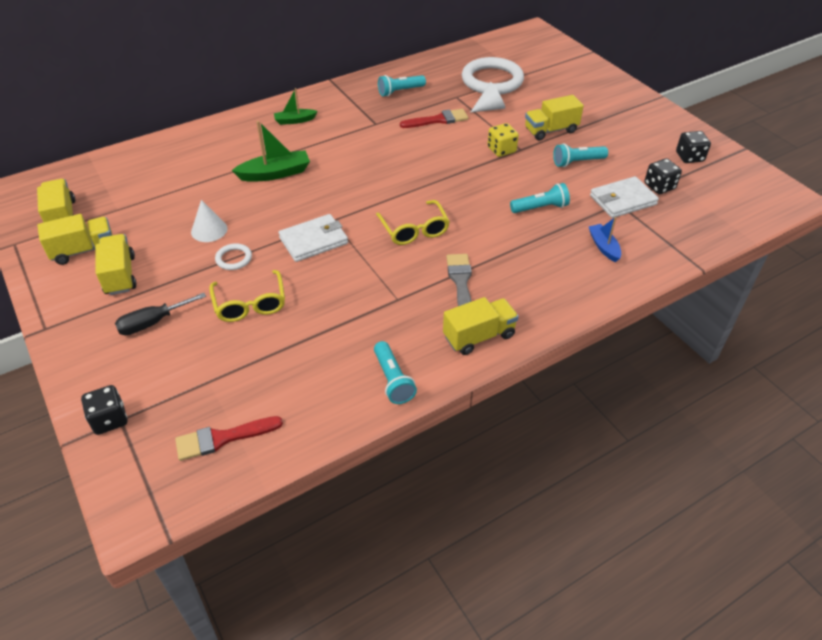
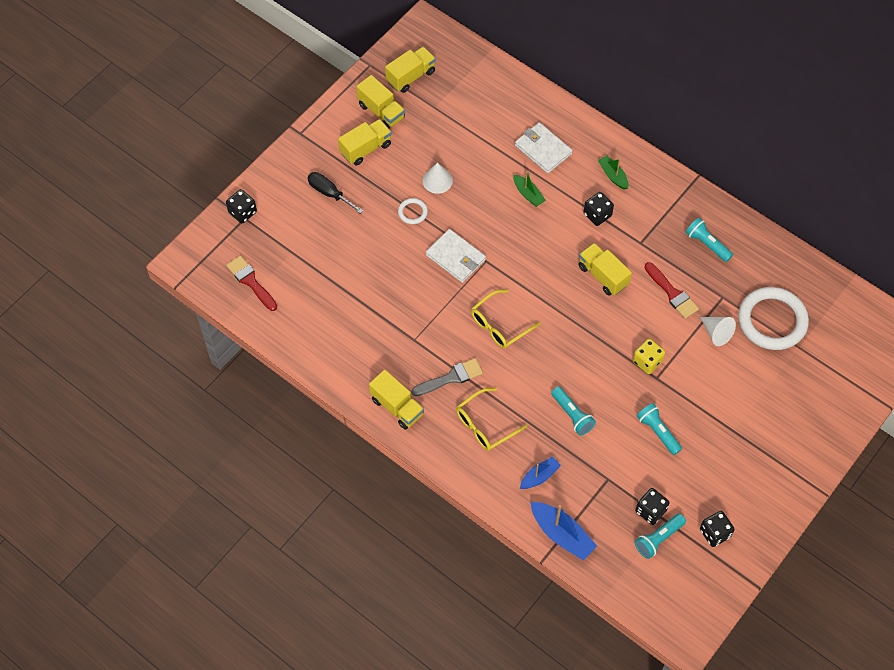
camera: 70 degrees right, 15 degrees up
yellow glasses [209,270,285,322] -> yellow glasses moved to [456,388,527,451]
green boat [232,121,310,182] -> green boat [513,171,546,207], size x0.62
turquoise flashlight [374,341,417,404] -> turquoise flashlight moved to [635,513,686,559]
yellow truck [525,95,584,141] -> yellow truck moved to [578,243,632,296]
white wallet [590,176,659,218] -> white wallet moved to [515,122,573,173]
none -> blue boat [531,502,597,561]
none -> black dice [583,192,614,226]

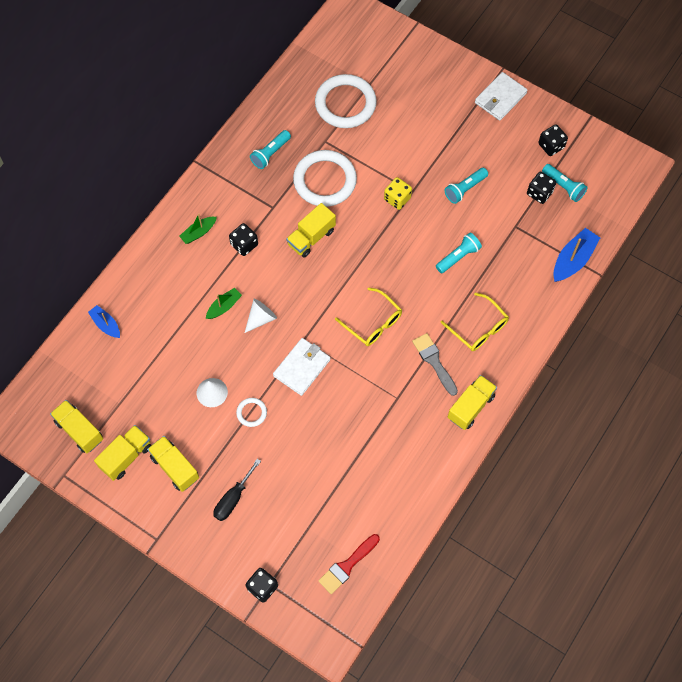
camera: 95 degrees left, 5 degrees up
white wallet [515,122,573,173] -> white wallet moved to [475,72,528,121]
blue boat [520,457,561,489] -> blue boat moved to [88,305,120,338]
red brush [644,262,699,319] -> white ring [293,150,357,207]
white cone [700,317,736,346] -> white cone moved to [245,299,277,333]

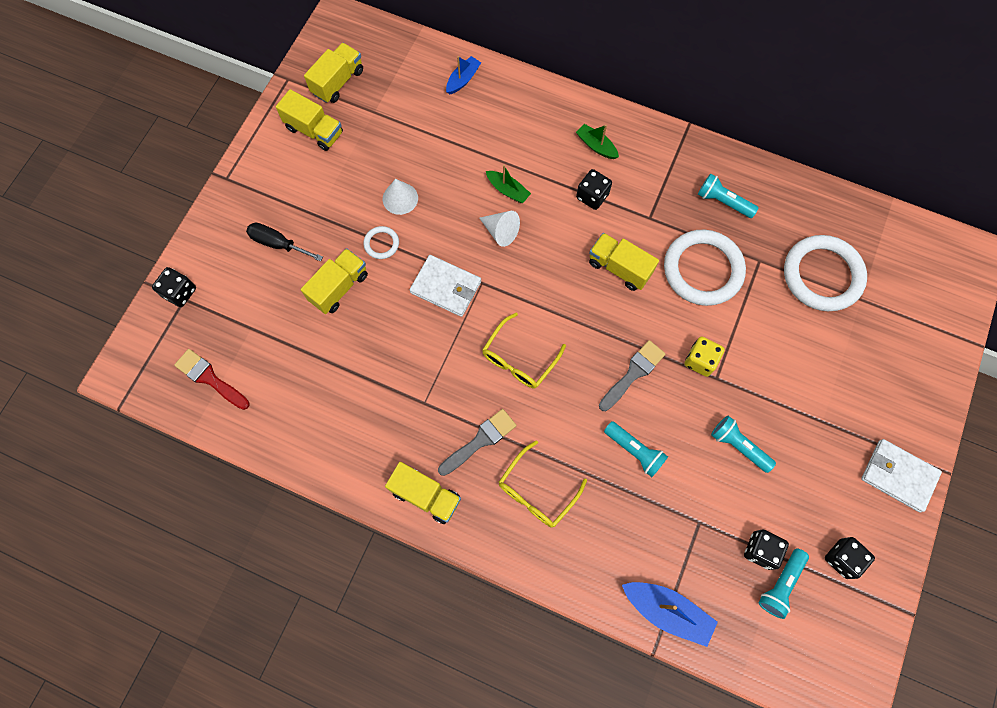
camera: 80 degrees right, 5 degrees up
yellow truck [147,436,199,492] -> yellow truck moved to [301,248,368,314]
none -> grey brush [599,340,665,411]

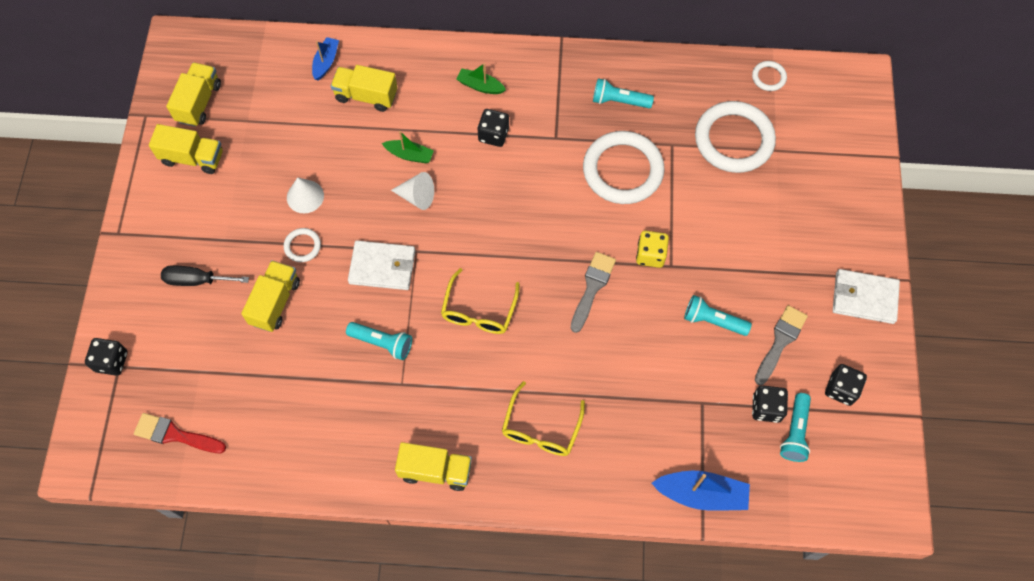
camera: 20 degrees left, 5 degrees down
grey brush [438,409,517,476] -> grey brush moved to [755,305,808,385]
yellow truck [589,233,659,291] -> yellow truck moved to [331,65,398,112]
turquoise flashlight [604,421,668,477] -> turquoise flashlight moved to [346,322,412,360]
none -> white ring [752,61,787,91]

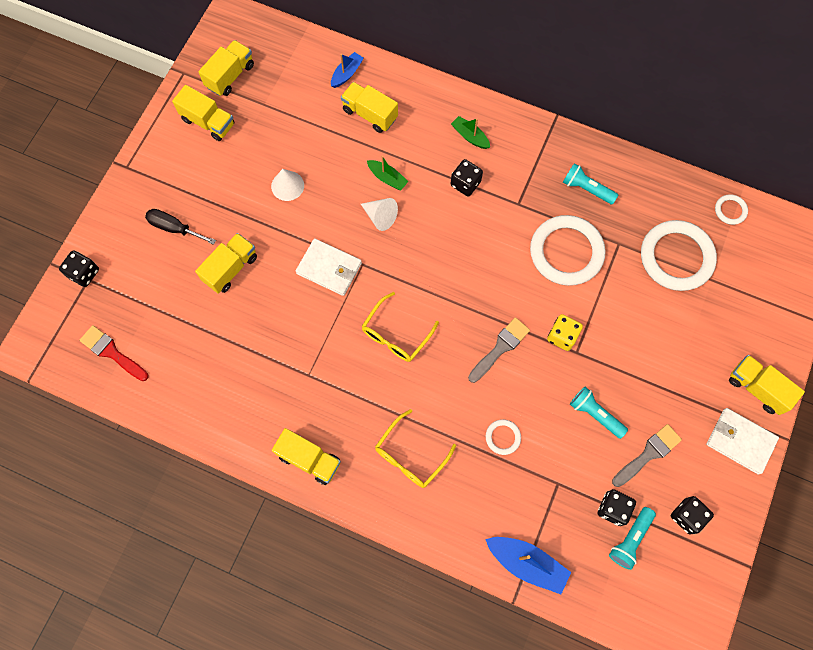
camera: 20 degrees right, 5 degrees up
white ring [284,228,321,262] -> white ring moved to [486,419,521,455]
turquoise flashlight [346,322,412,360] -> none
none -> yellow truck [729,355,805,415]

